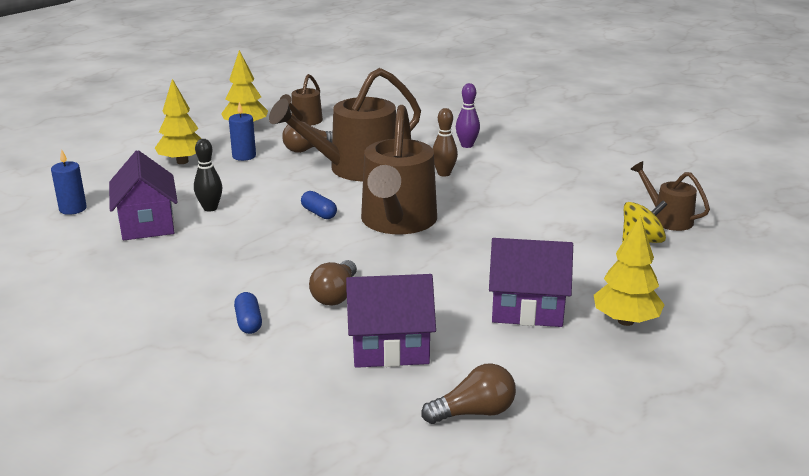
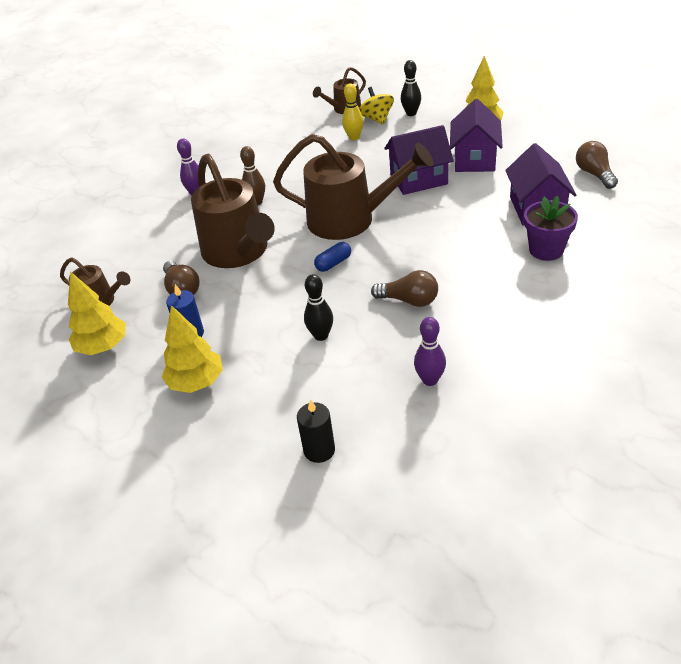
camera: 85 degrees left, 15 degrees up
blue candle [51,149,87,215] -> black candle [297,399,335,463]
purple house [109,150,178,240] -> purple house moved to [384,125,454,195]
blue capsule [234,292,262,334] -> none
brown light bulb [309,260,357,305] -> brown light bulb moved to [371,270,438,307]
none -> yellow bowling pin [342,84,364,140]
none -> black bowling pin [401,60,421,116]
none -> purple bowling pin [414,317,446,386]
none -> purple flower pot [524,196,578,261]

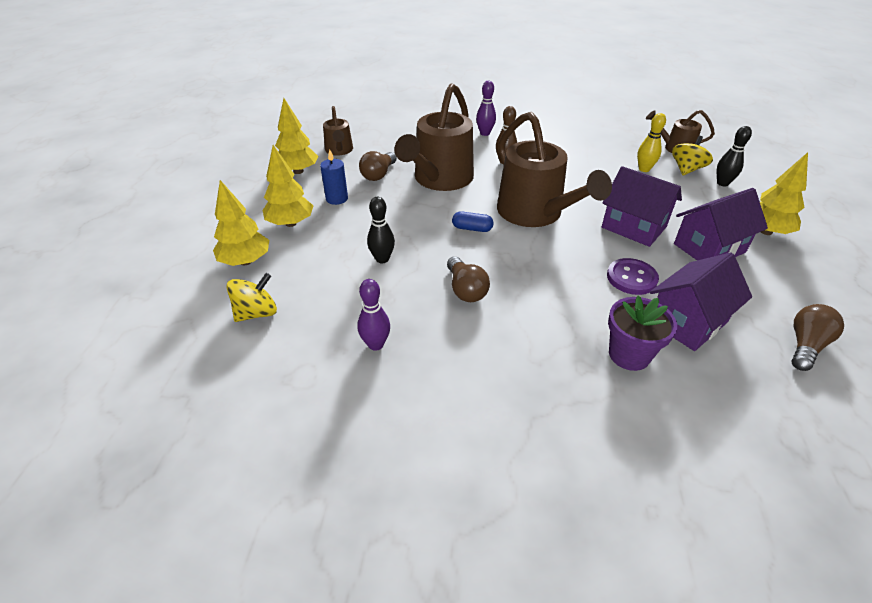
camera: 50 degrees right, 0 degrees up
black candle [297,399,335,463] -> yellow spinning top [226,273,277,322]
none -> yellow tree [213,180,269,266]
none -> purple button [607,258,659,295]

